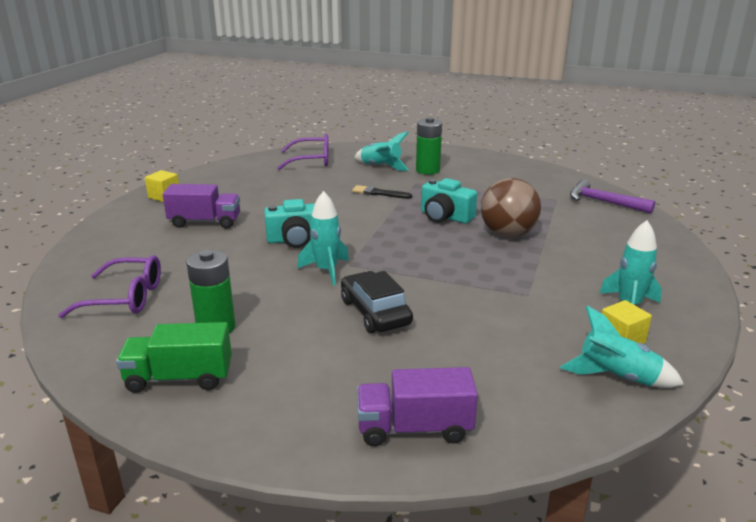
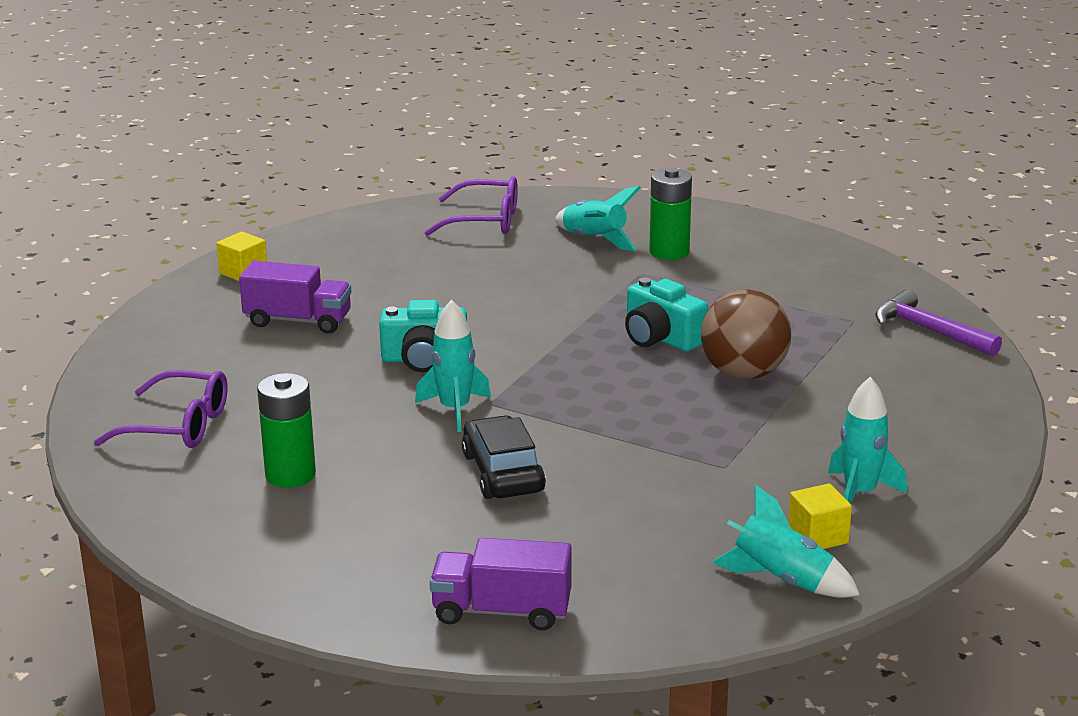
camera: 10 degrees right, 0 degrees up
green truck [116,322,232,393] -> none
black brush [352,185,412,199] -> none

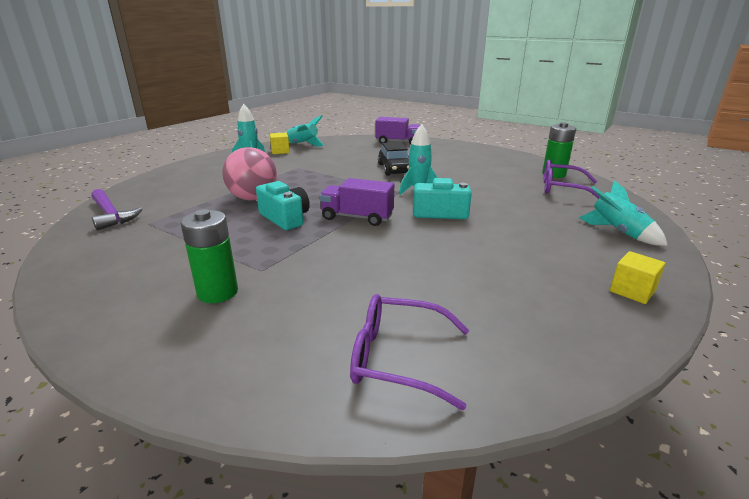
camera: 175 degrees left, 0 degrees up
purple truck [239,261,351,334] -> purple truck moved to [319,178,394,226]
green battery [257,373,316,488] -> green battery moved to [542,122,576,178]
turquoise rocket [555,186,641,251] -> turquoise rocket moved to [578,180,668,246]
brown ball [701,289,791,380] -> pink ball [222,147,277,200]

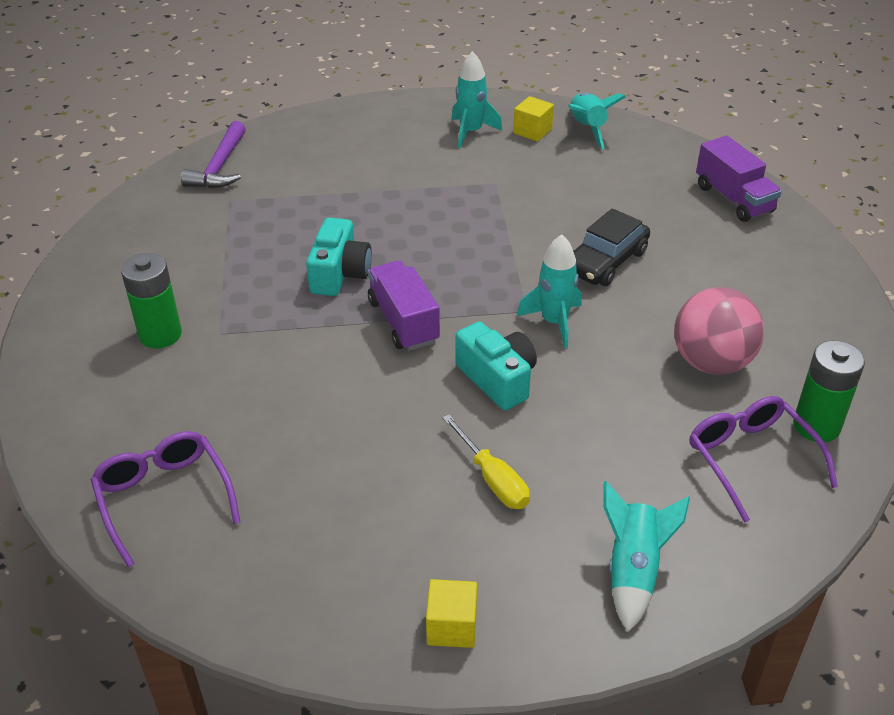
camera: 50 degrees right, 15 degrees up
pink ball [222,147,277,200] -> pink ball moved to [674,287,764,375]
none -> yellow screwdriver [442,414,530,509]

